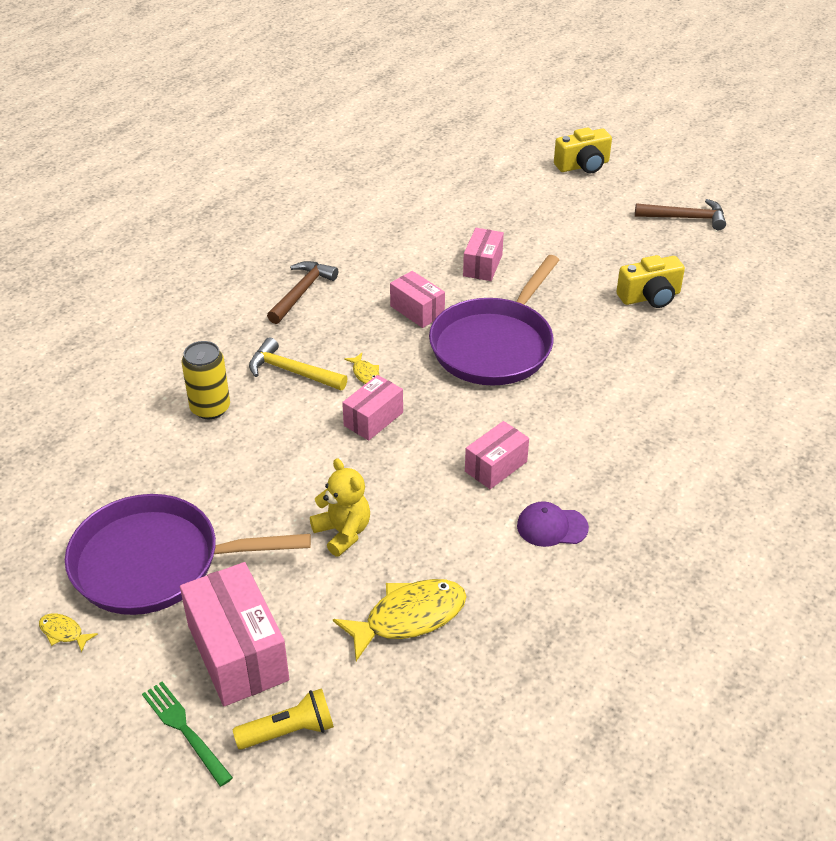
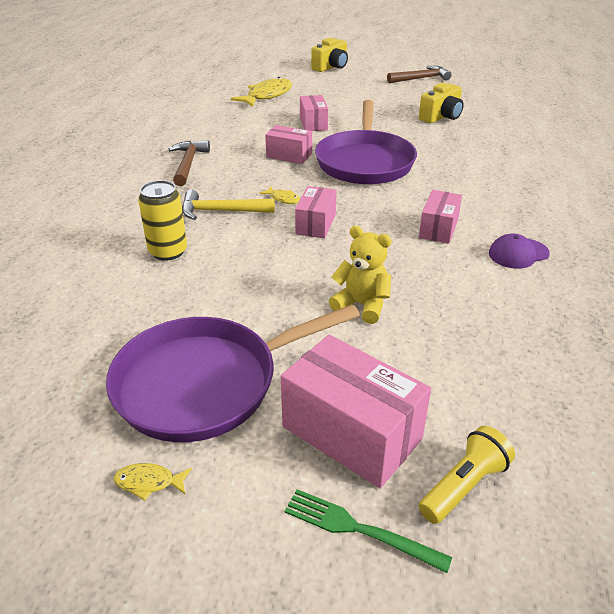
camera: 25 degrees left, 5 degrees down
yellow fish [333,579,467,661] -> yellow fish moved to [231,77,292,107]

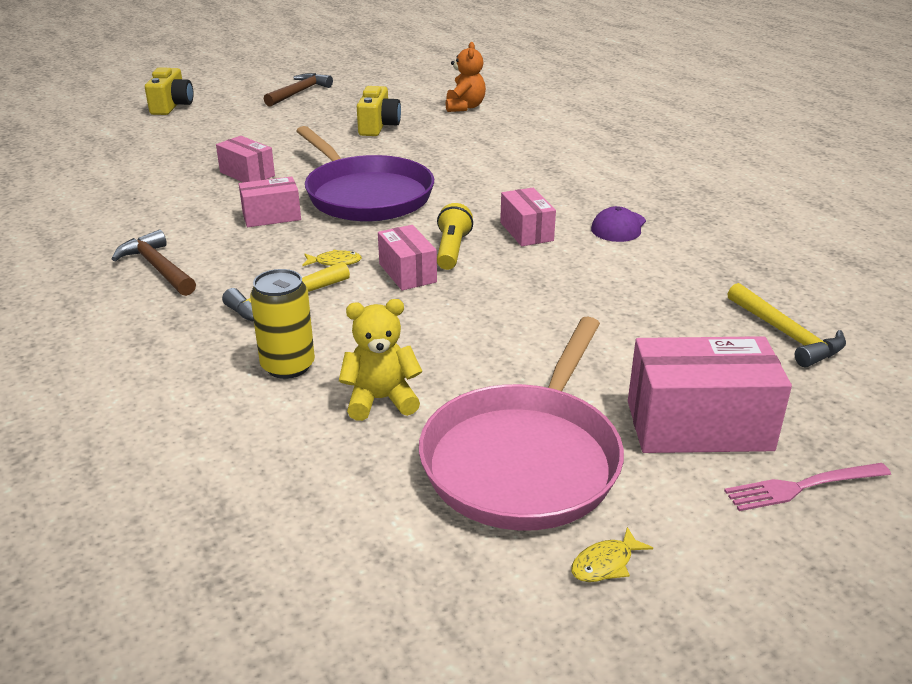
camera: 40 degrees left, 5 degrees down
purple pan [106,304,360,442] -> pink pan [419,317,624,531]
yellow fish [231,77,292,107] -> none
green fork [284,489,452,573] -> pink fork [724,463,891,511]
yellow teddy bear [329,226,392,324] -> yellow teddy bear moved to [339,299,422,421]
yellow flashlight [419,426,515,524] -> yellow flashlight moved to [437,203,473,270]
none -> orange teddy bear [446,42,486,112]
none -> yellow hammer [727,283,846,367]

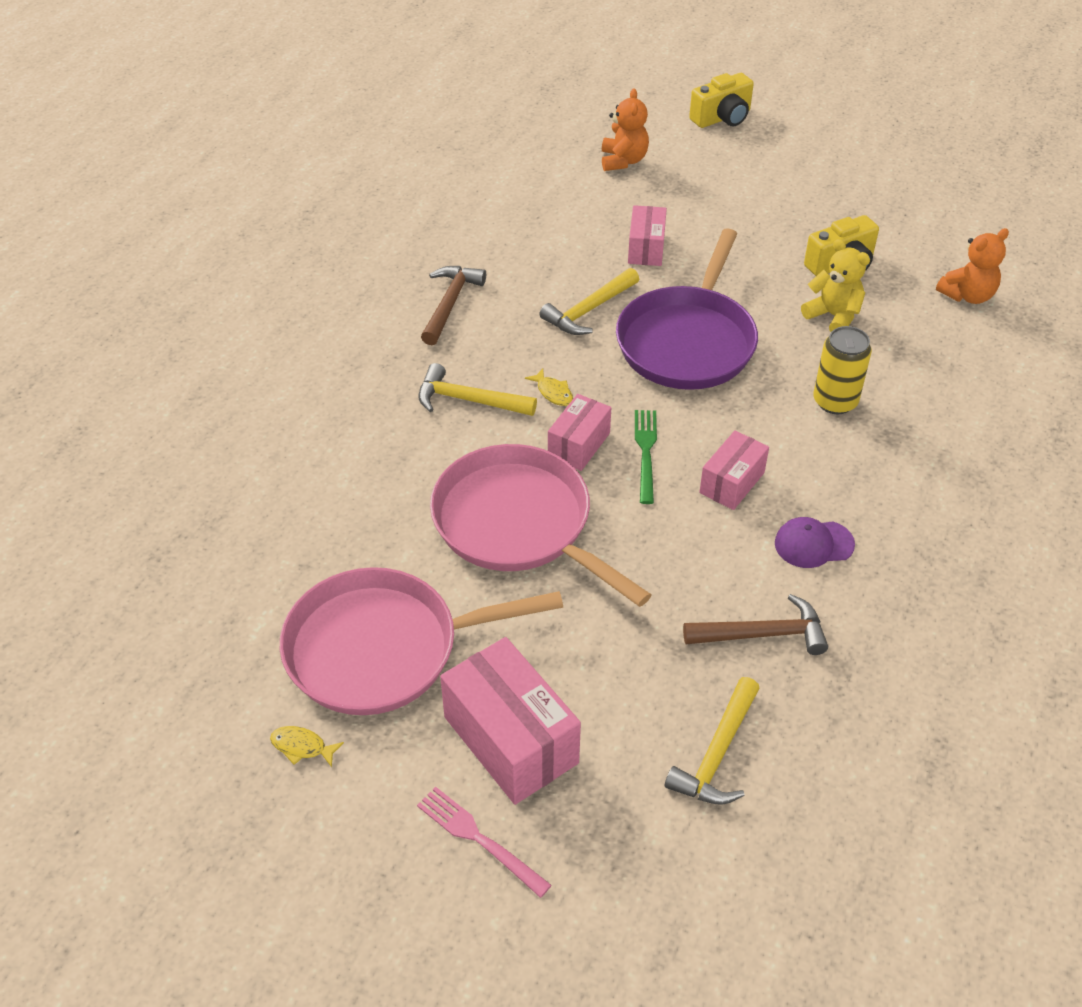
camera: 55 degrees right, 15 degrees up
pink box [239,176,301,227] -> yellow hammer [539,268,639,335]
yellow can [250,269,315,379] -> yellow can moved to [813,326,872,414]
brown hammer [264,73,333,107] -> brown hammer moved to [683,594,828,655]
yellow teddy bear [339,299,422,421] -> yellow teddy bear moved to [801,239,870,332]
yellow flashlight [437,203,473,270] -> green fork [635,410,657,504]
none -> pink pan [430,444,651,607]
none -> orange teddy bear [602,88,649,171]

